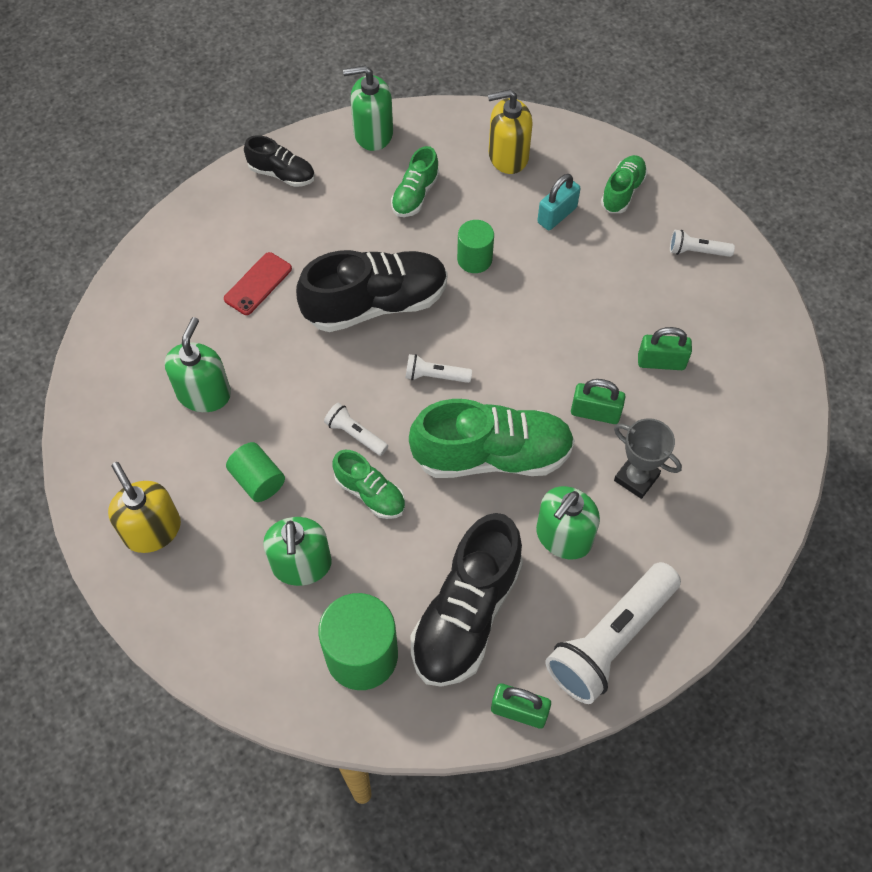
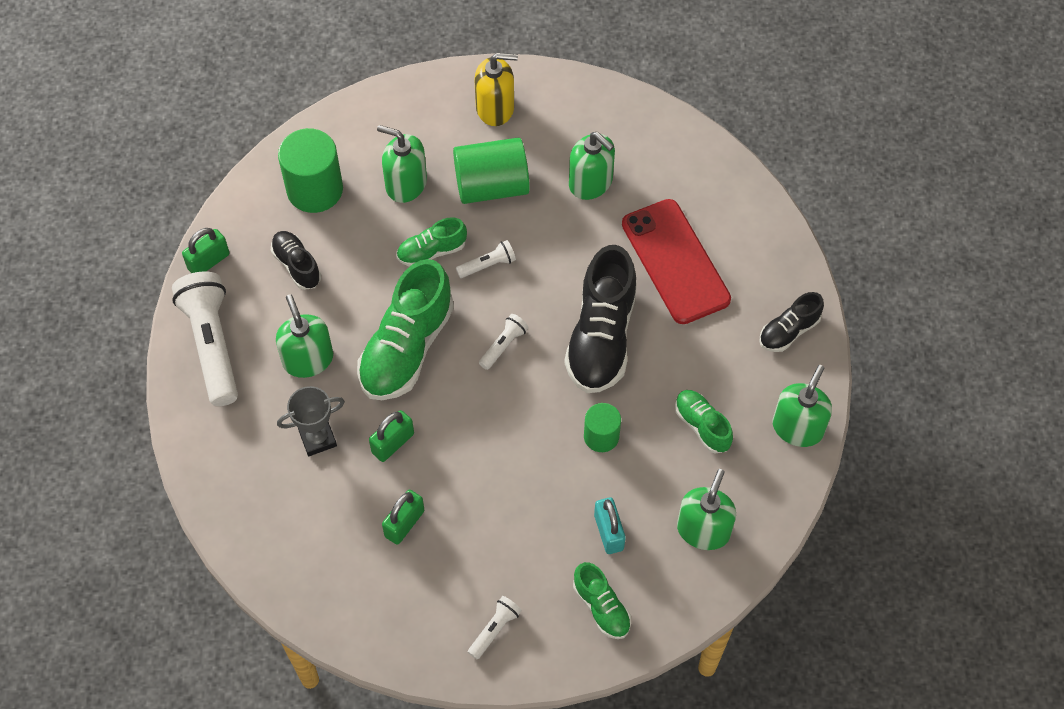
camera: 120 degrees right, 0 degrees up
red phone [224,252,292,315] -> red phone [622,199,731,324], size x1.96
green cylinder [226,442,285,502] -> green cylinder [453,137,530,204], size x1.72
black shoe [411,513,523,687] -> black shoe [271,231,321,290], size x0.52
yellow soap dispenser [488,89,533,174] -> green soap dispenser [677,469,736,550]

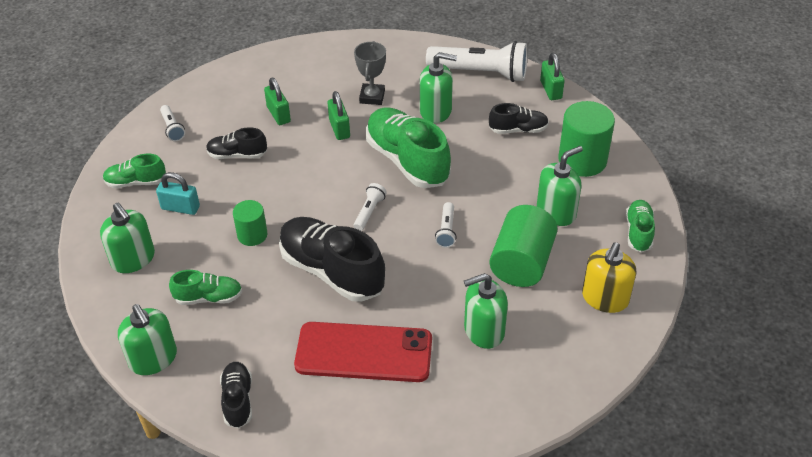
camera: 120 degrees right, 15 degrees down
green shoe [396,217,467,267] -> green shoe moved to [626,200,655,252]
white flashlight [479,314,529,370] -> white flashlight turned 135 degrees counterclockwise [354,183,387,231]
none -> black shoe [206,127,267,159]

